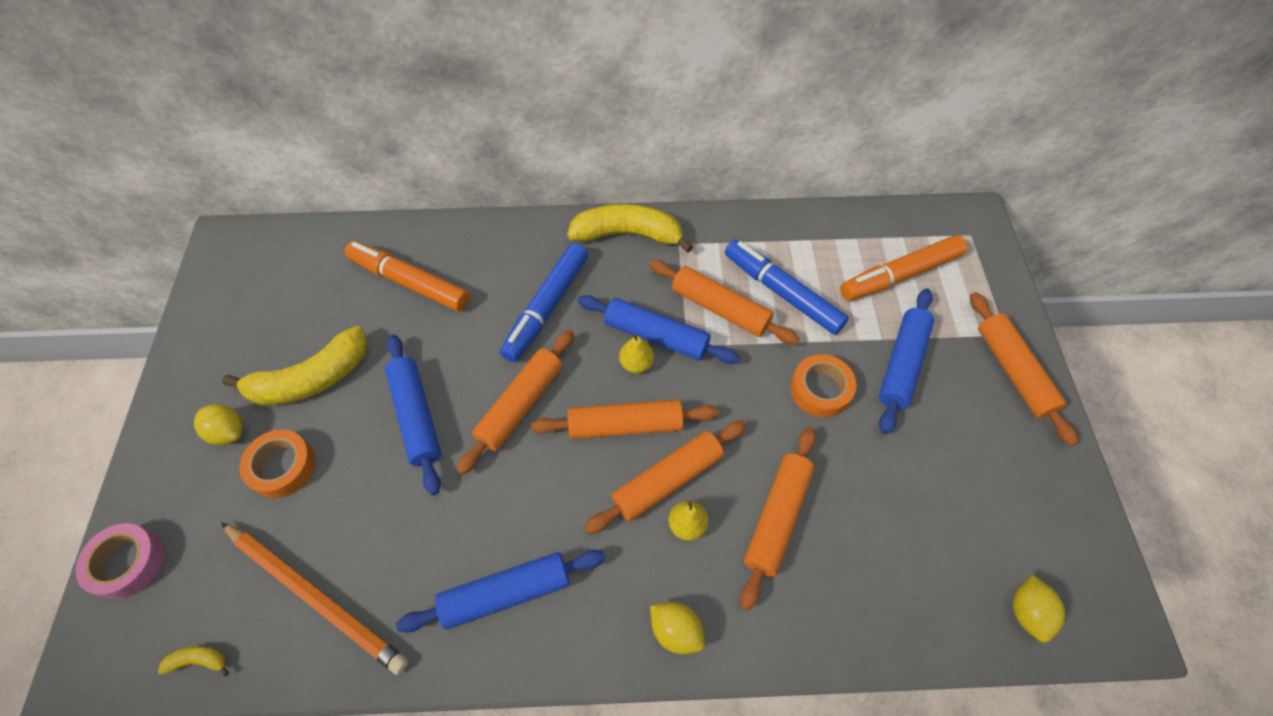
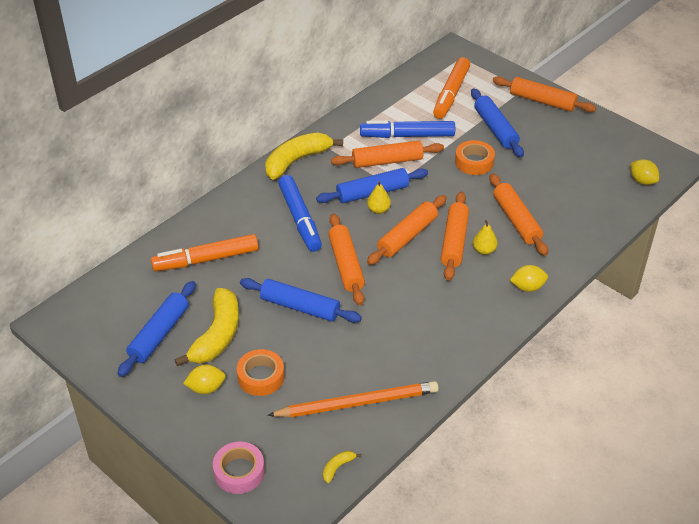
camera: 45 degrees left, 15 degrees down
blue rolling pin [396,550,606,633] -> blue rolling pin moved to [117,281,196,377]

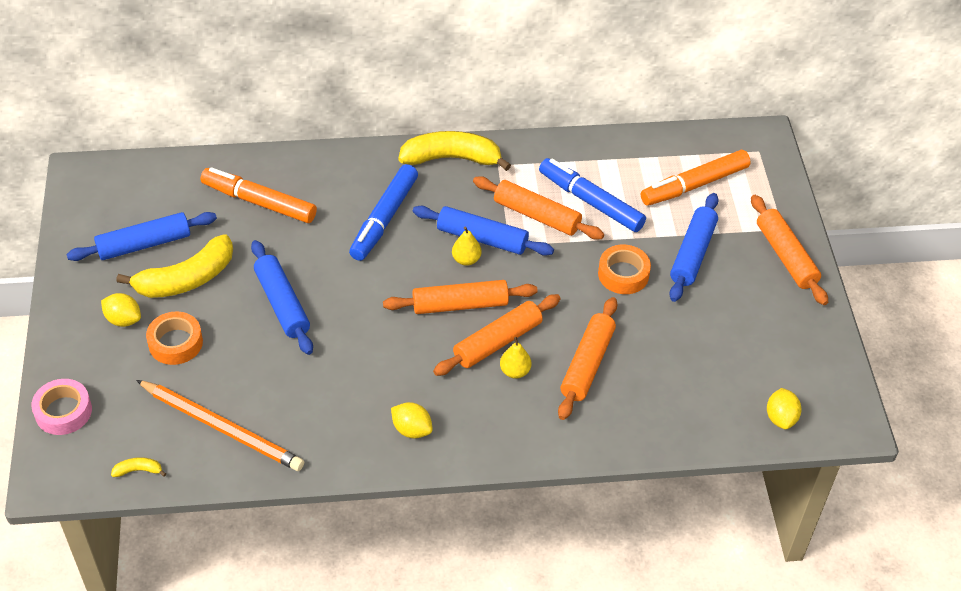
camera: 40 degrees right, 5 degrees up
orange rolling pin [328,213,365,306] -> none
yellow lemon [510,265,548,292] -> yellow lemon moved to [391,402,433,438]

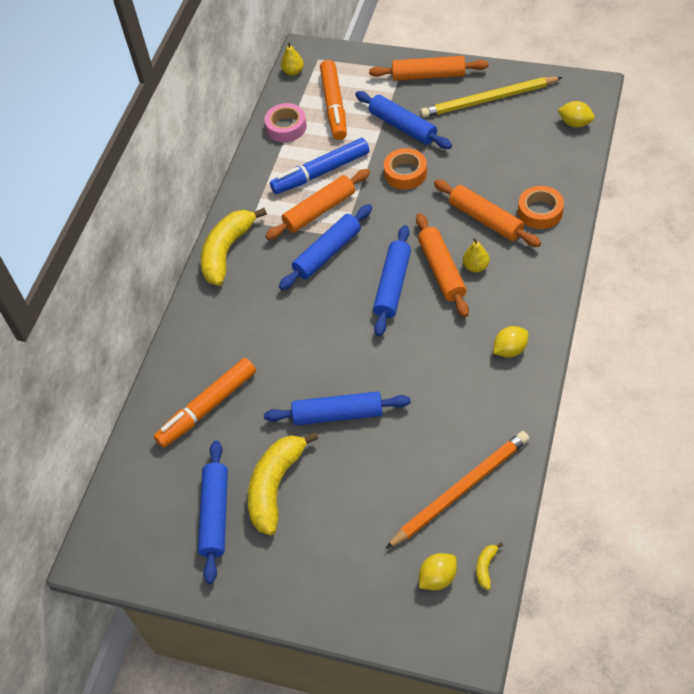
camera: 60 degrees left, 5 degrees up
pink tape [31,379,92,435] -> pink tape moved to [264,103,307,142]
yellow lemon [101,293,141,327] -> yellow lemon moved to [419,553,457,590]
yellow banana [116,234,233,298] -> yellow banana turned 150 degrees counterclockwise [248,432,319,535]
orange tape [146,311,203,365] -> orange tape moved to [518,186,564,229]
blue marker [349,164,418,261] -> none
orange rolling pin [383,280,538,314] -> blue rolling pin [373,225,411,336]
yellow pear [452,227,482,266] -> yellow pear moved to [281,42,304,76]
none -> yellow pencil [420,77,563,118]

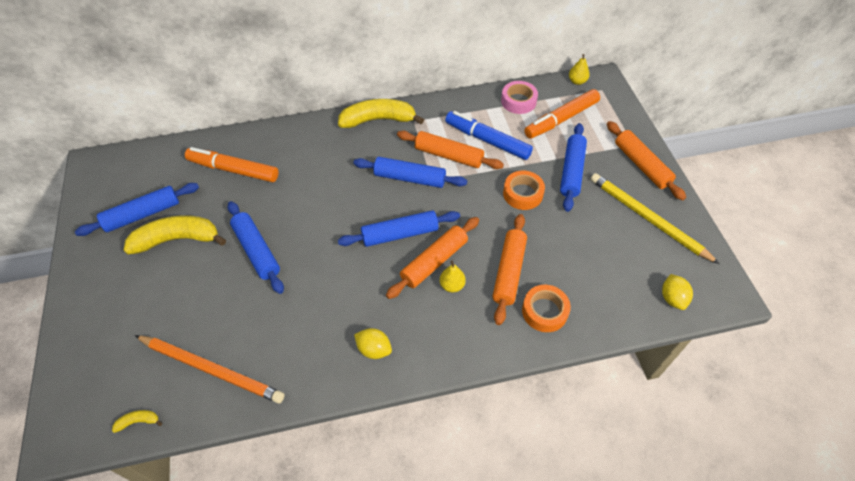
camera: 55 degrees right, 0 degrees up
yellow lemon [419,553,457,590] -> none

